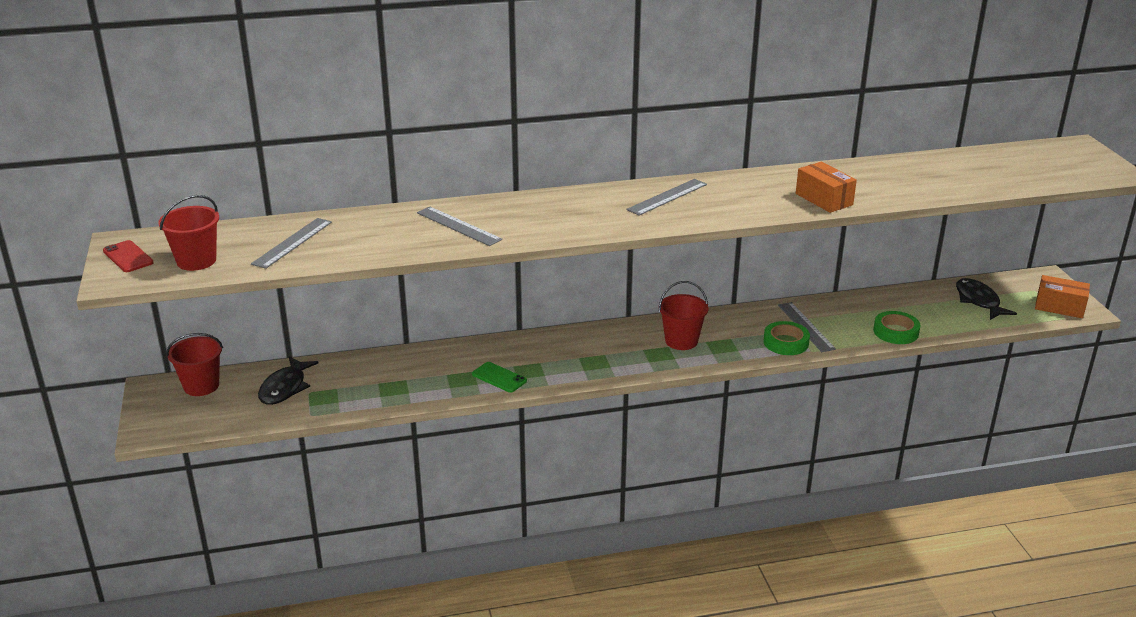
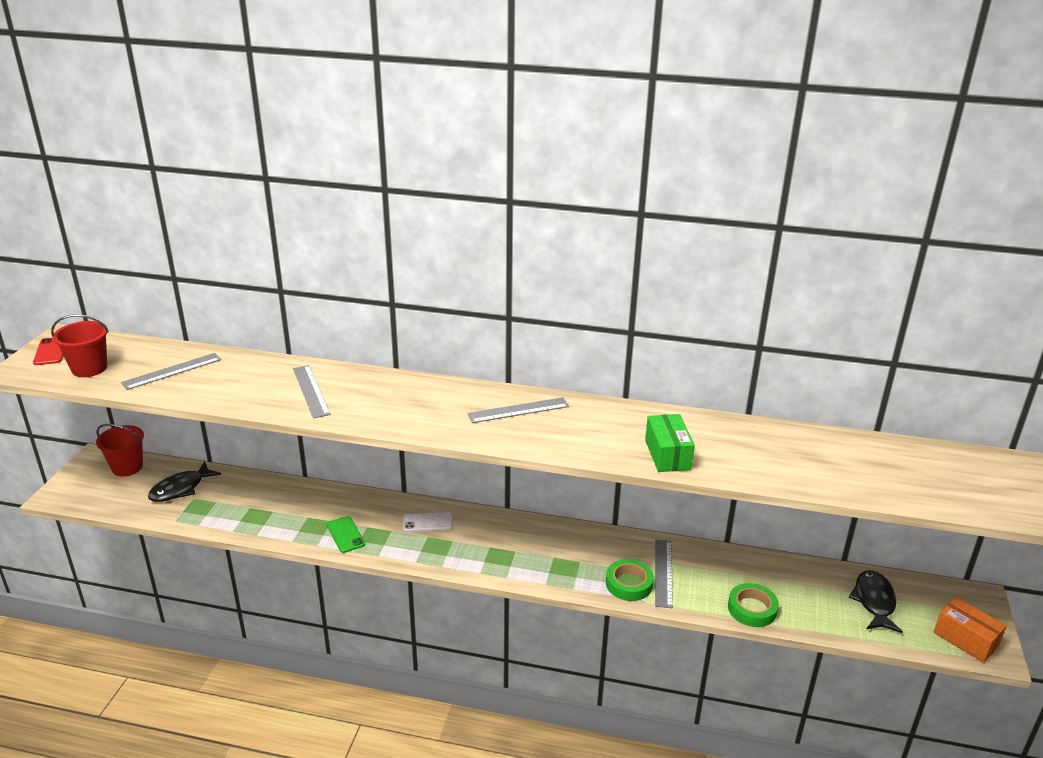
camera: 25 degrees right, 0 degrees up
red bucket [659,281,709,350] -> none
orange box [796,162,857,213] -> green box [645,414,695,472]
none -> white phone [403,512,453,532]

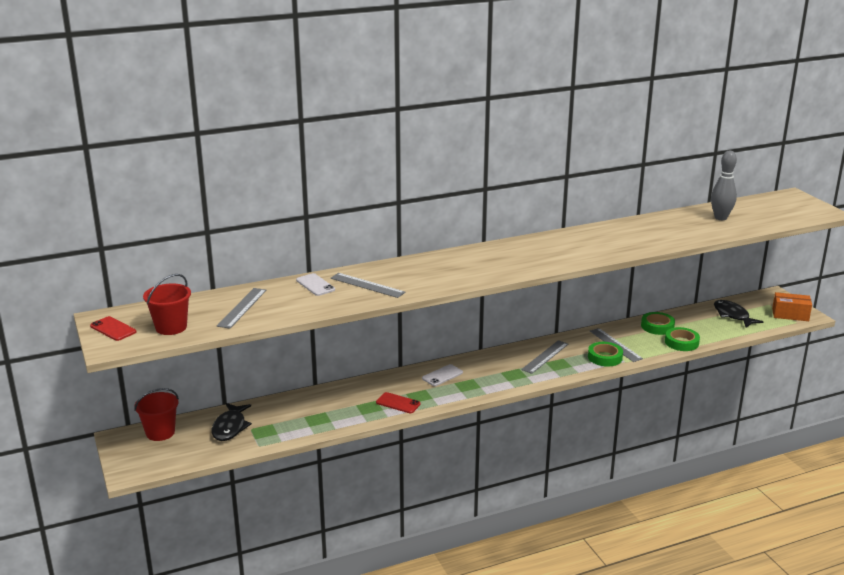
camera: 35 degrees left, 5 degrees down
green phone [327,516,365,553] -> red phone [376,392,421,413]
grey ruler [467,397,569,423] -> grey ruler moved to [521,340,568,374]
green box [645,414,695,472] -> none
none -> white phone [296,273,335,296]
none -> green tape [641,312,675,335]
none -> grey bowling pin [711,151,737,220]

